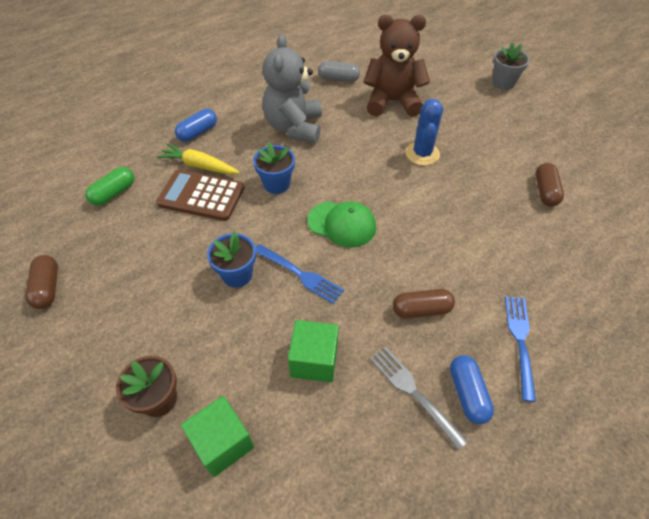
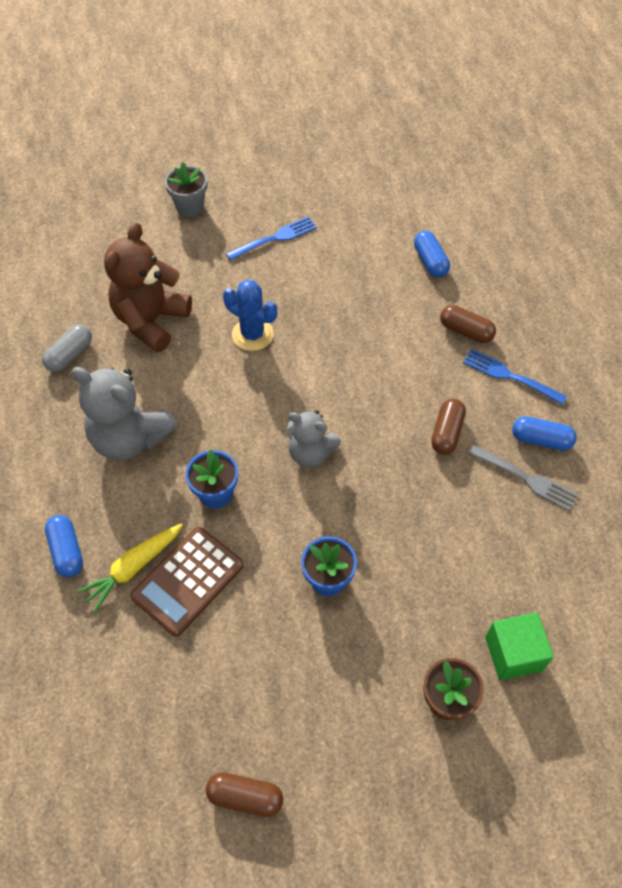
camera: 65 degrees left, 5 degrees up
green capsule [85,167,134,206] -> none
blue fork [255,244,344,304] -> blue fork moved to [226,216,317,261]
green cube [288,320,339,383] -> none
green cap [308,201,376,247] -> grey teddy bear [287,410,341,467]
grey fork [370,346,468,451] -> grey fork turned 135 degrees counterclockwise [468,445,579,511]
brown capsule [535,163,564,206] -> brown capsule moved to [440,305,496,343]
none -> blue capsule [414,231,450,277]

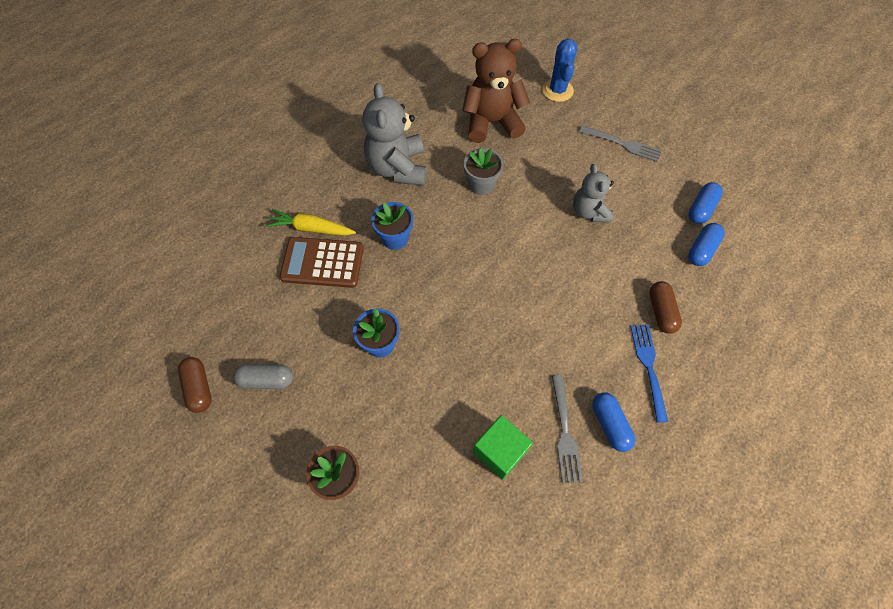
camera: 55 degrees right, 5 degrees up
grey capsule [42,324,92,372] -> grey capsule moved to [233,364,293,389]
blue capsule [45,515,83,578] -> blue capsule moved to [689,182,723,224]
grey flower pot [165,162,207,217] -> grey flower pot moved to [464,148,503,195]
blue cactus [223,280,277,351] -> blue cactus moved to [542,38,578,102]
blue fork [226,216,317,261] -> grey fork [579,126,662,162]
grey teddy bear [287,410,341,467] -> grey teddy bear moved to [573,164,614,222]
brown capsule [431,399,466,455] -> none
green cube [485,612,554,680] -> green cube moved to [473,415,533,480]

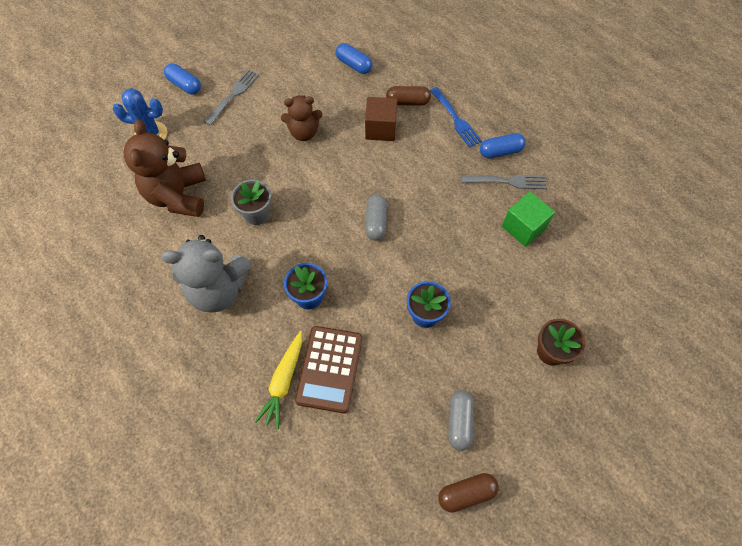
camera: 85 degrees left, 0 degrees up
grey teddy bear [573,164,614,222] -> brown teddy bear [281,95,323,141]
blue fork [630,325,668,423] -> blue fork turned 120 degrees counterclockwise [430,87,482,148]
blue capsule [689,182,723,224] -> blue capsule moved to [164,63,201,94]
none -> brown cube [365,97,397,141]
none -> grey capsule [365,194,387,241]

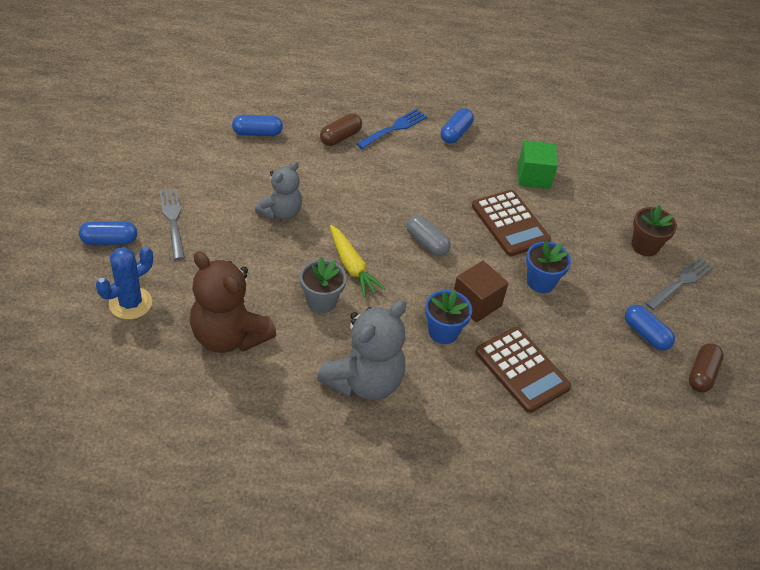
camera: 50 degrees left, 15 degrees down
yellow carrot [255,331,302,429] -> yellow carrot moved to [330,225,386,297]
brown teddy bear [281,95,323,141] -> grey teddy bear [255,161,302,220]
brown cube [365,97,397,141] -> brown cube moved to [454,261,509,322]
blue fork [430,87,482,148] -> blue fork turned 60 degrees counterclockwise [356,109,427,149]
grey capsule [448,390,474,451] -> blue capsule [625,305,675,351]
grey fork [461,175,547,189] -> grey fork moved to [645,257,713,310]
none -> brown calculator [472,190,551,256]

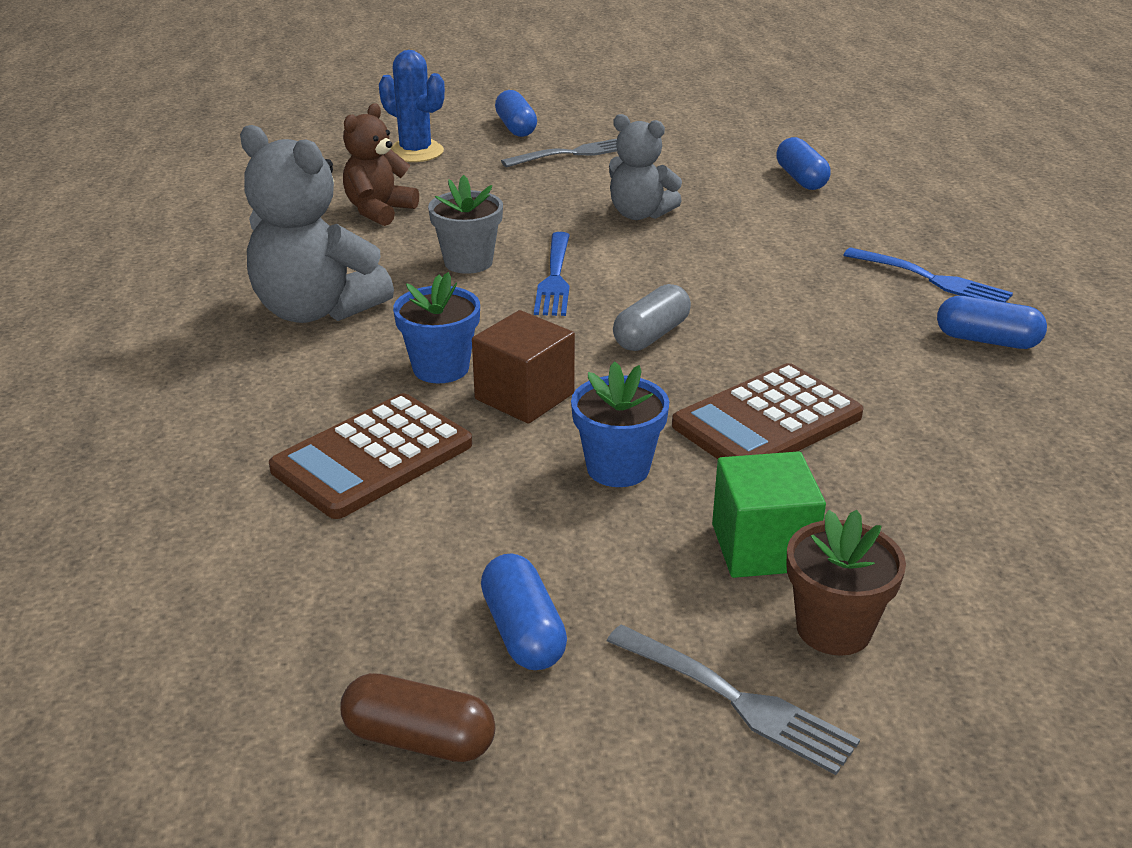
camera: 85 degrees right, 15 degrees down
brown teddy bear [190,251,276,353] -> brown teddy bear [343,103,419,226], size x0.62
brown capsule [320,114,362,146] -> none
yellow carrot [330,225,386,297] -> blue fork [534,232,570,316]
green cube [518,140,558,189] -> green cube moved to [712,451,826,578]
blue capsule [625,305,675,351] -> blue capsule turned 60 degrees counterclockwise [481,553,567,670]

